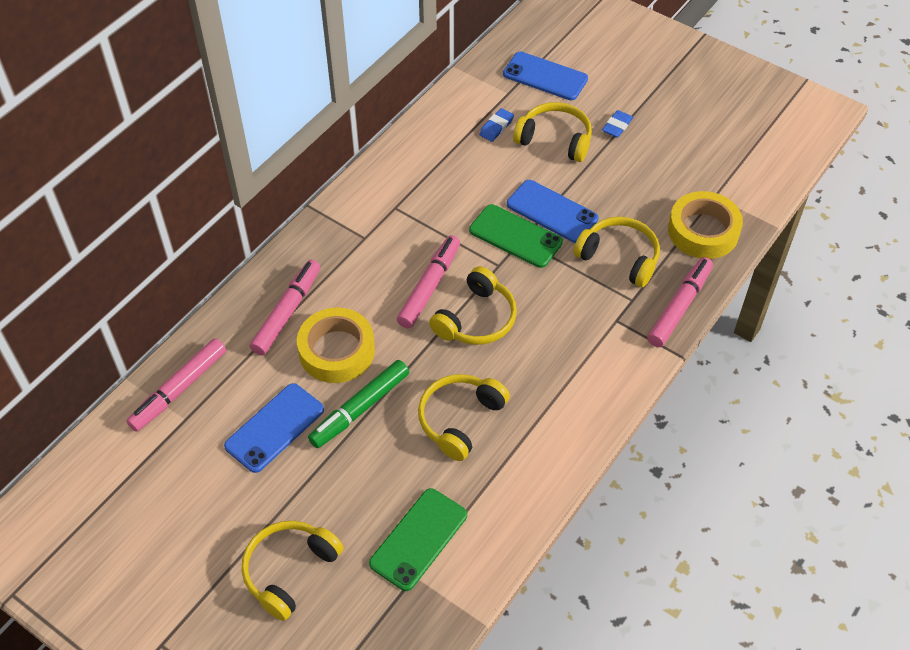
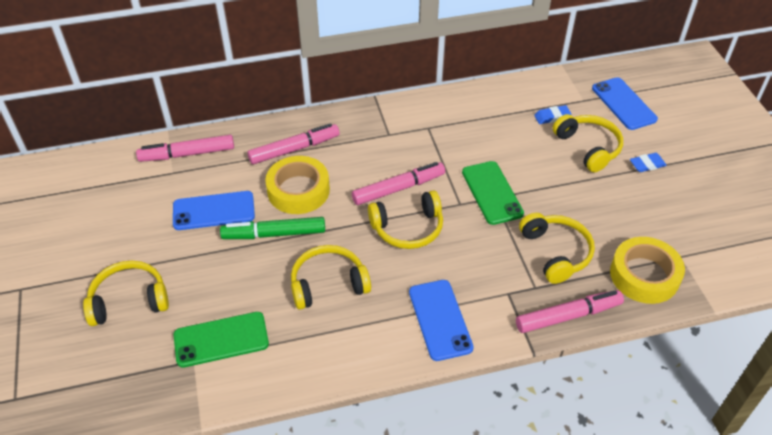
camera: 40 degrees right, 5 degrees down
blue phone [507,180,598,243] -> blue phone moved to [409,280,474,361]

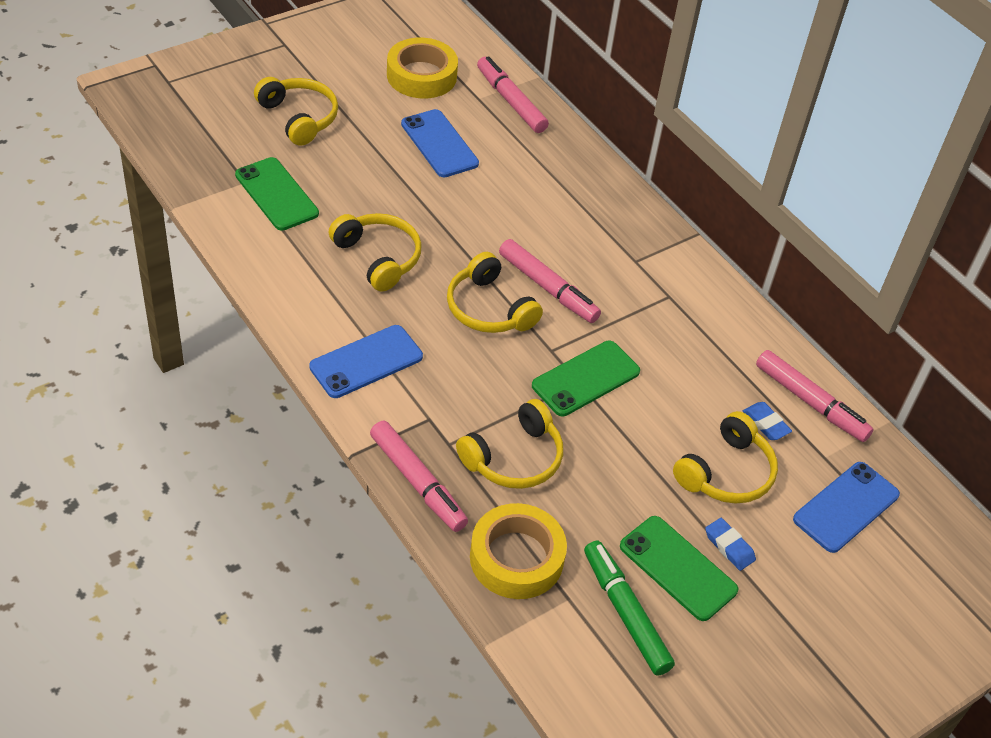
camera: 65 degrees right, 0 degrees up
green marker [220,217,325,239] -> green marker moved to [584,540,675,676]
pink marker [247,123,340,165] -> pink marker moved to [756,350,874,442]
yellow tape [265,156,330,214] -> yellow tape moved to [387,38,458,99]
none -> green phone [620,516,739,621]

